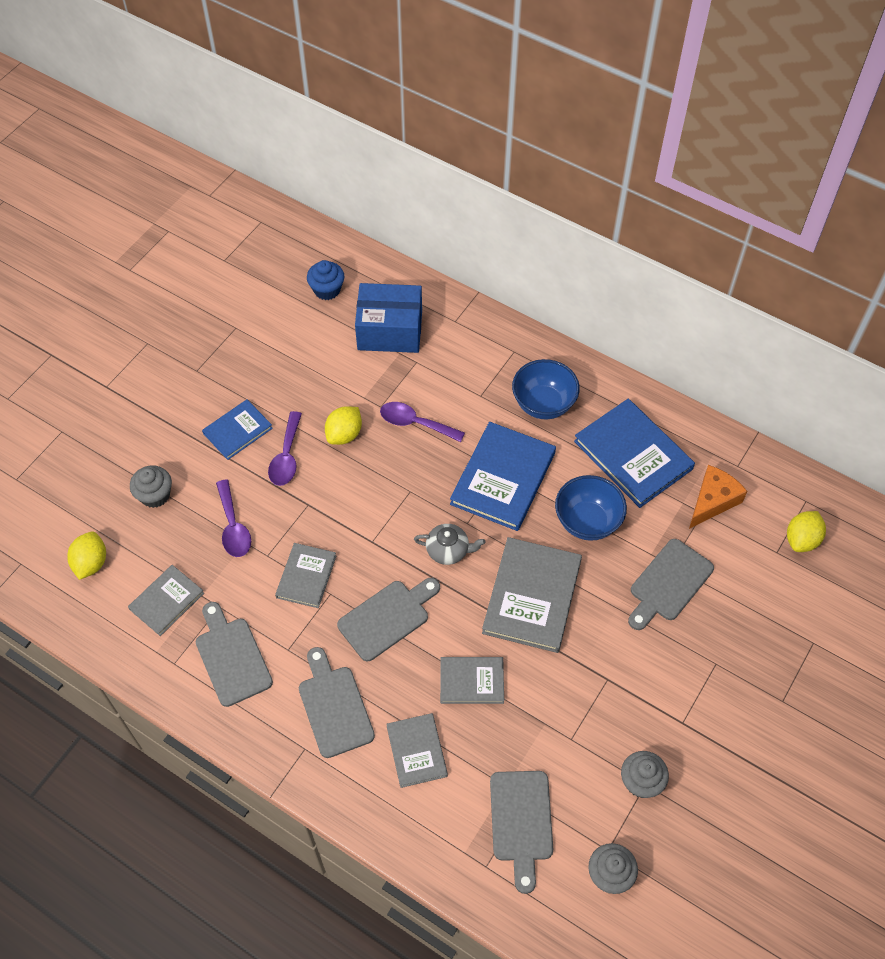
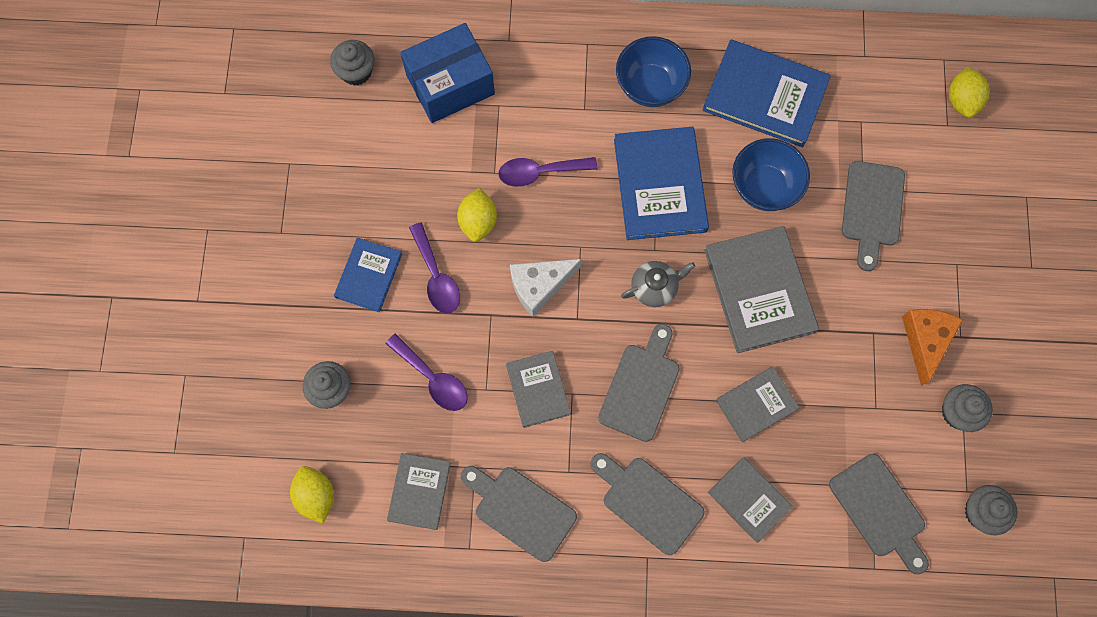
camera: 30 degrees left, 15 degrees up
blue cupcake [307,260,344,300] -> grey cupcake [330,40,375,86]
orange cheese [689,465,747,529] -> orange cheese moved to [902,309,963,386]
none -> white cheese [510,259,582,316]

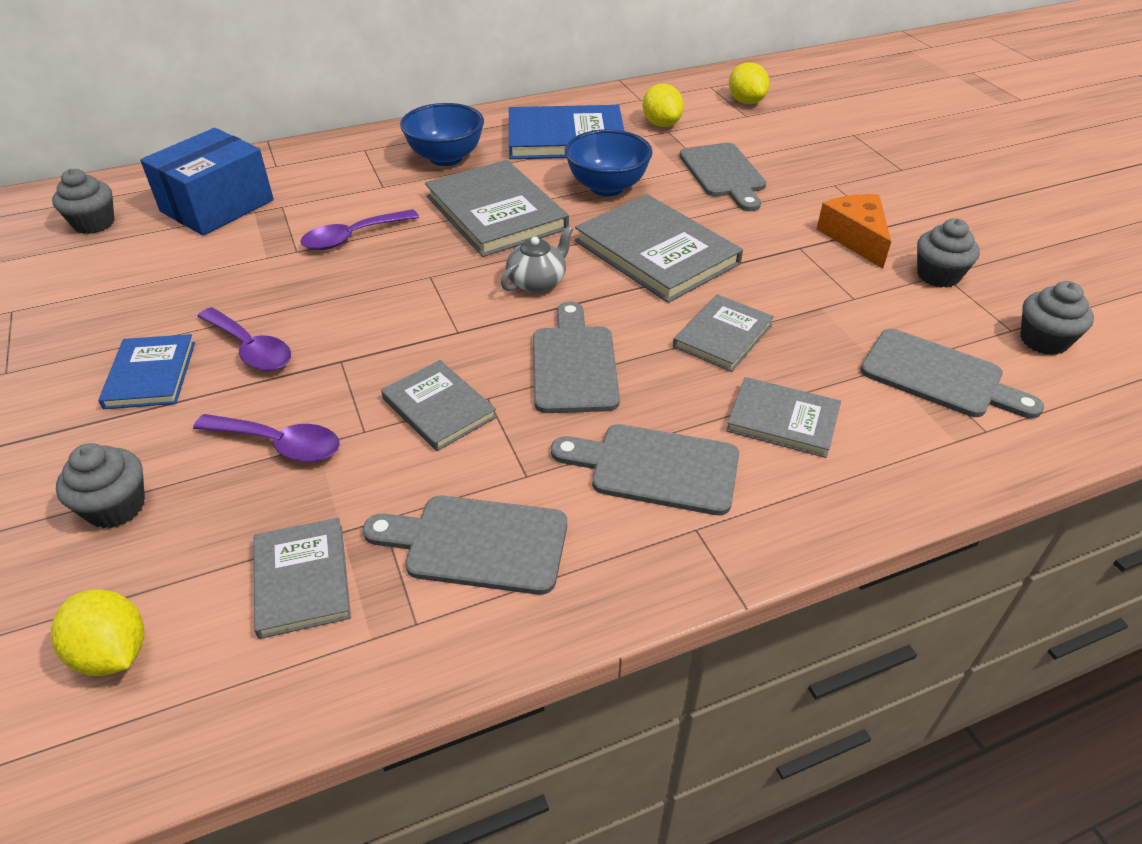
camera: 25 degrees left, 30 degrees down
yellow lemon [457,188,497,242] -> yellow lemon moved to [643,84,684,127]
white cheese [510,259,582,316] -> none
blue book [614,127,709,240] -> grey book [425,160,569,257]

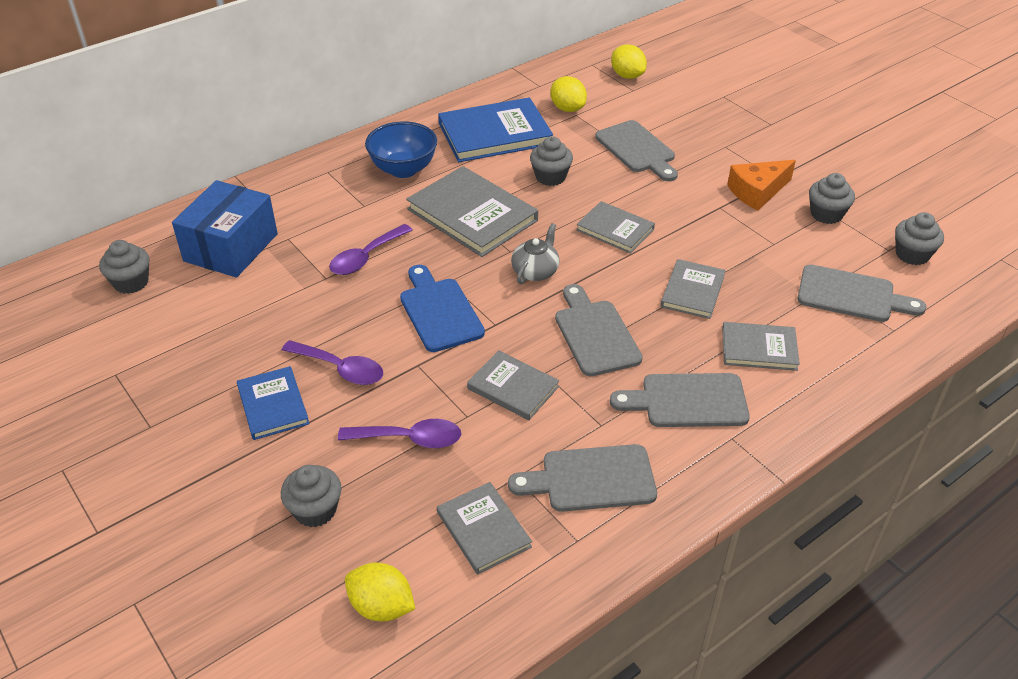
camera: 15 degrees left, 0 degrees up
blue bowl [565,129,653,196] -> grey cupcake [530,136,573,186]
grey book [575,194,743,303] -> grey book [576,201,655,254], size x0.58
orange cheese [817,194,891,269] -> orange cheese turned 90 degrees counterclockwise [727,160,796,210]
none -> blue cutting board [400,265,485,352]

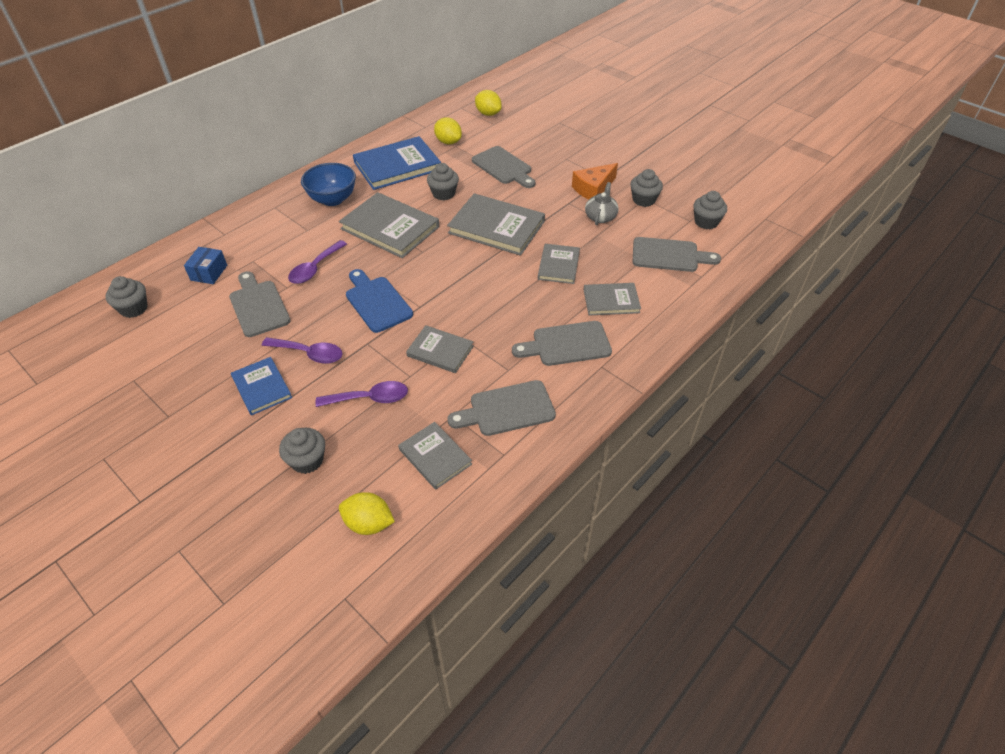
camera: 10 degrees left, 5 degrees up
blue box [172,180,278,277] -> blue box [184,247,227,284], size x0.52
grey teapot [511,223,560,284] -> grey teapot moved to [585,182,619,225]
grey cutting board [555,284,643,376] -> grey cutting board moved to [229,271,291,337]
grey book [576,201,655,254] -> grey book [447,193,545,256], size x1.72

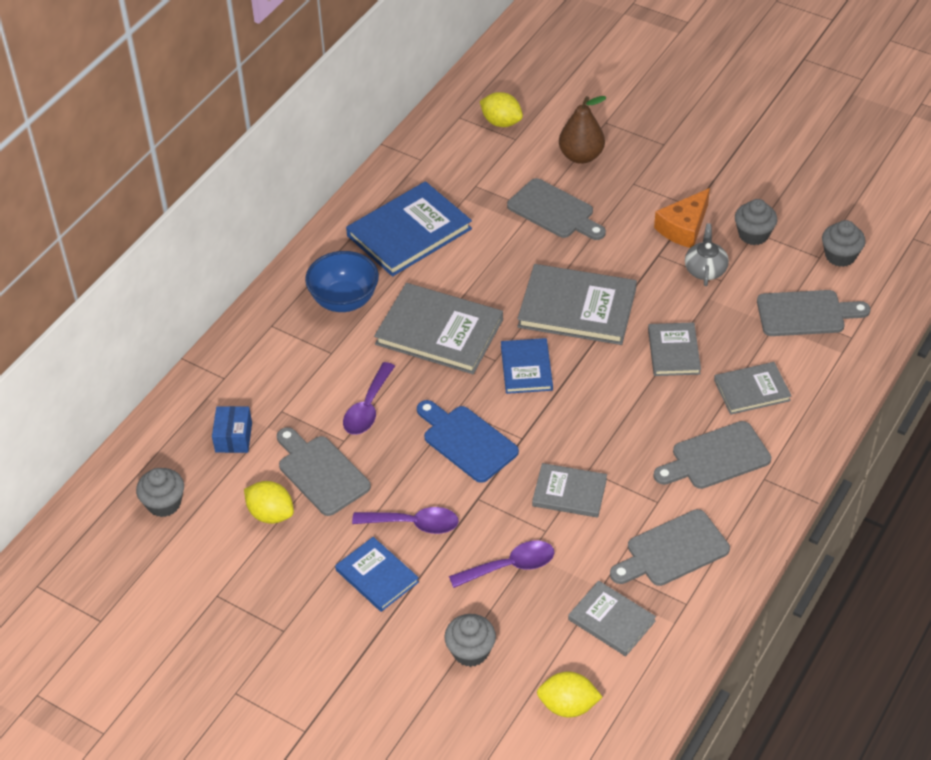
camera: 10 degrees left, 0 degrees up
grey cupcake [427,163,459,200] -> none
yellow lemon [434,117,462,144] -> yellow lemon moved to [244,481,294,524]
none -> blue book [501,338,553,394]
none -> brown pear [559,96,607,164]

